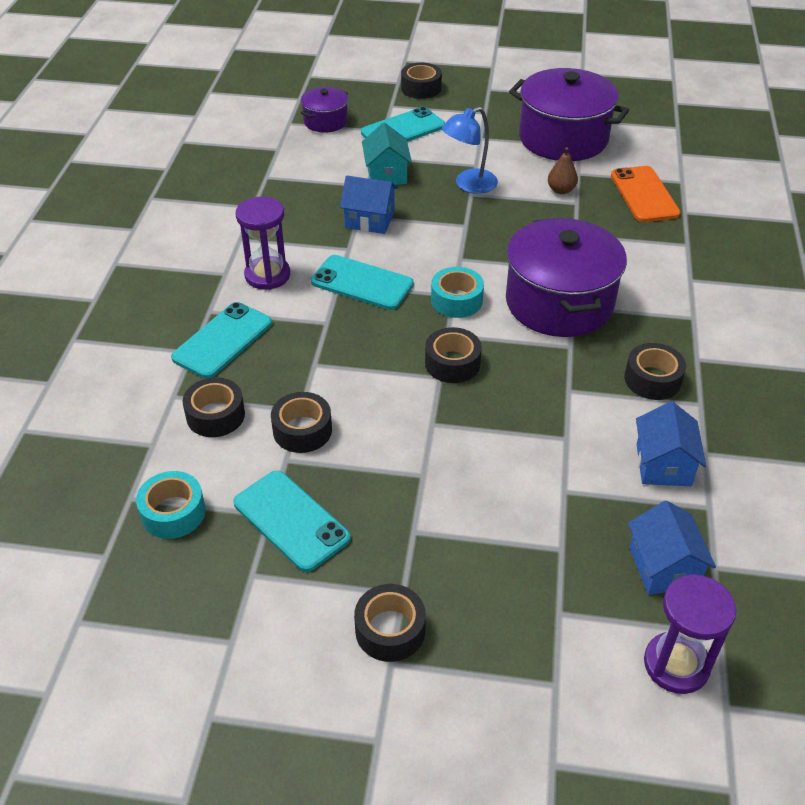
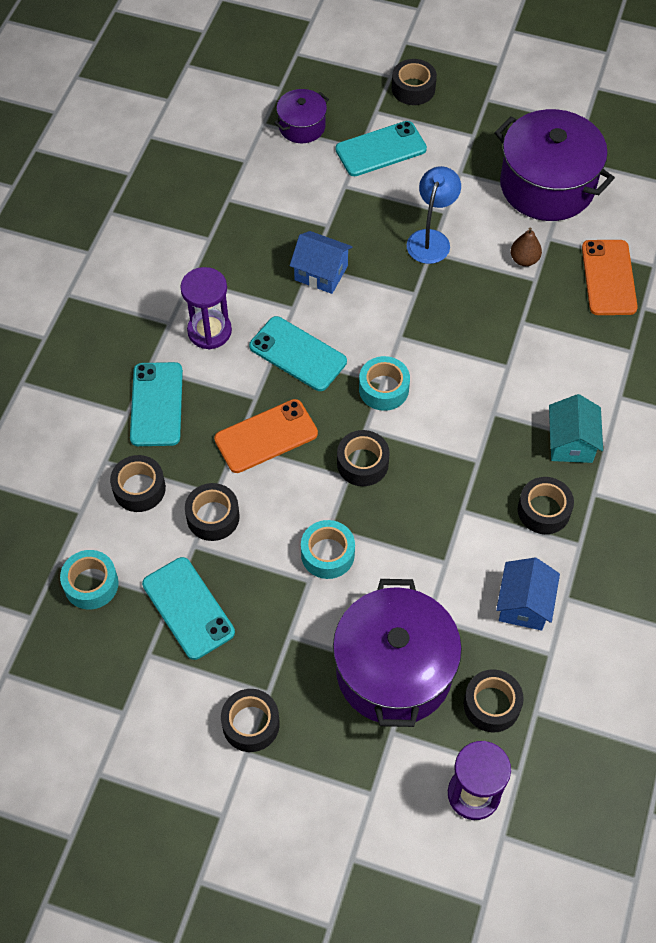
camera: 10 degrees right, 15 degrees up
turquoise phone [171,302,272,379] -> turquoise phone turned 45 degrees counterclockwise [130,362,183,446]
turquoise house [362,123,412,185] -> turquoise house moved to [549,394,603,463]
blue lamp [442,107,498,194] -> blue lamp turned 135 degrees clockwise [407,166,461,264]
purple pot [506,218,627,337] -> purple pot moved to [333,579,462,727]
blue house [628,500,716,595] -> black tape [464,669,524,732]
none -> orange phone [214,399,318,473]
none -> turquoise tape [301,520,355,579]

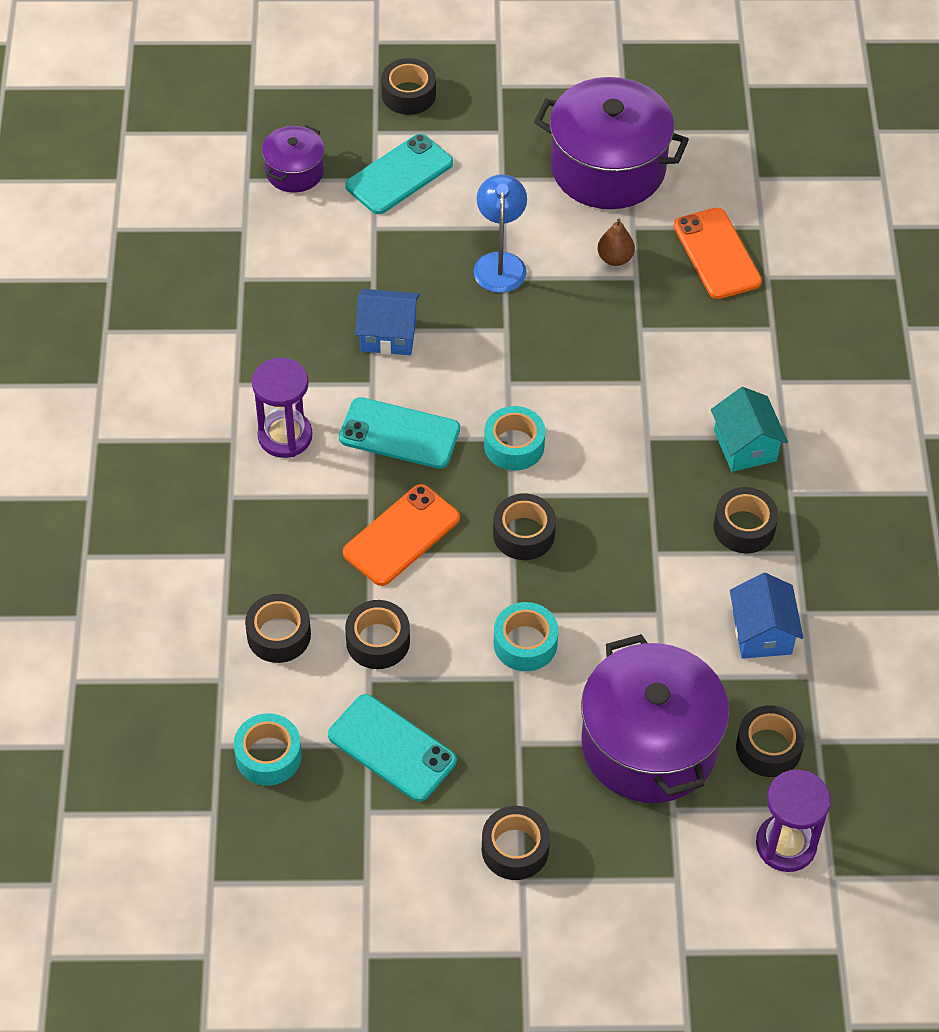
camera: 20 degrees left, 5 degrees down
turquoise phone [130,362,183,446] -> none

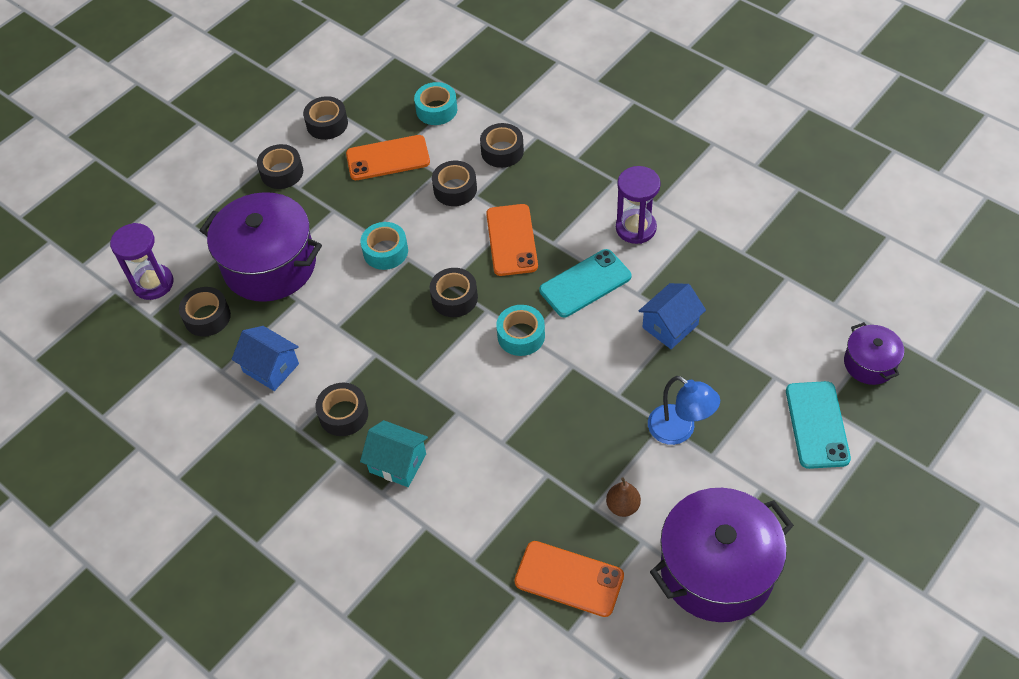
camera: 135 degrees right, 0 degrees up
turquoise phone [328,694,457,802] -> orange phone [346,135,430,180]
black tape [381,58,436,115] -> black tape moved to [303,96,348,140]

